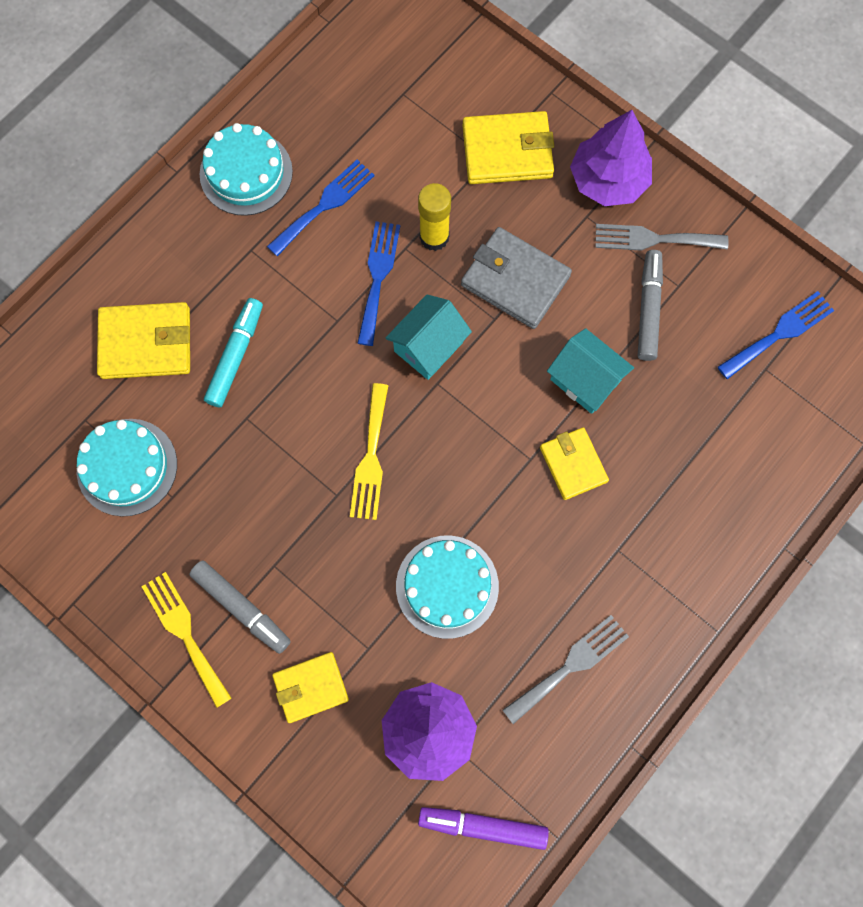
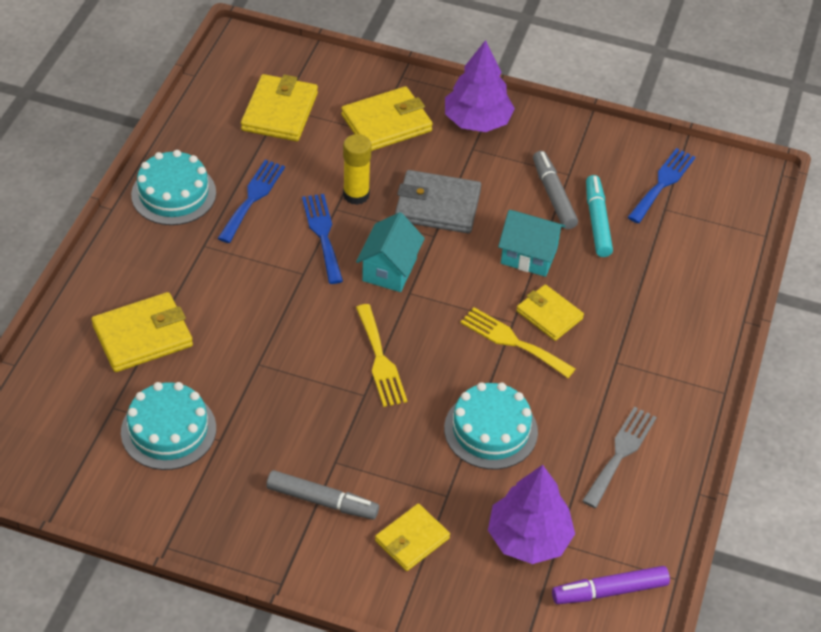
camera: 25 degrees left, 25 degrees down
yellow fork [142,572,232,708] -> yellow fork moved to [460,307,576,378]
turquoise marker [204,298,263,407] -> turquoise marker moved to [586,175,613,257]
grey fork [595,224,729,251] -> none
none -> yellow wallet [241,74,318,141]

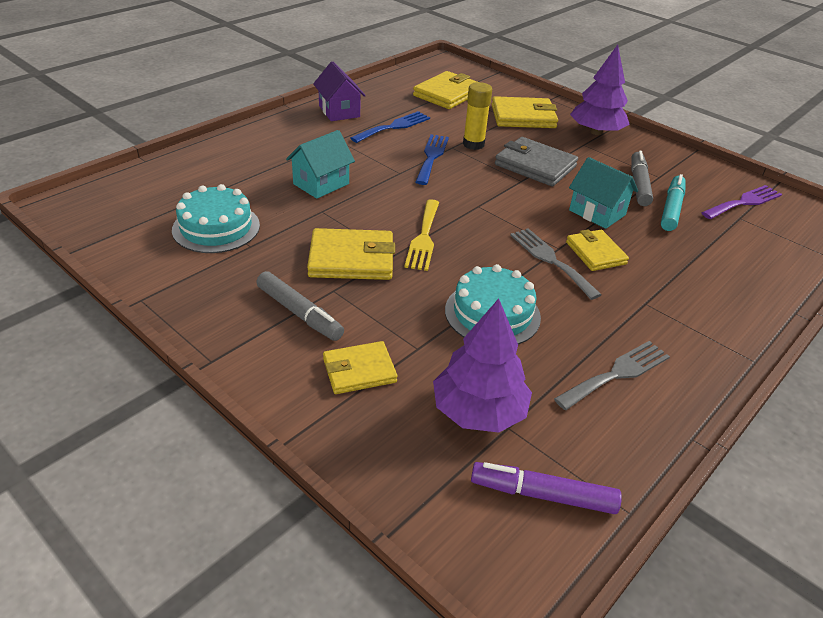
camera: 25 degrees right, 10 degrees down
yellow wallet [92,292,193,372] -> yellow wallet moved to [307,228,395,280]
turquoise cake [131,150,216,225] -> purple house [313,61,366,121]
turquoise house [356,212,425,292] -> turquoise house moved to [286,130,355,199]
yellow fork [460,307,576,378] -> grey fork [510,228,602,300]
blue fork [628,148,696,223] -> purple fork [701,185,782,219]

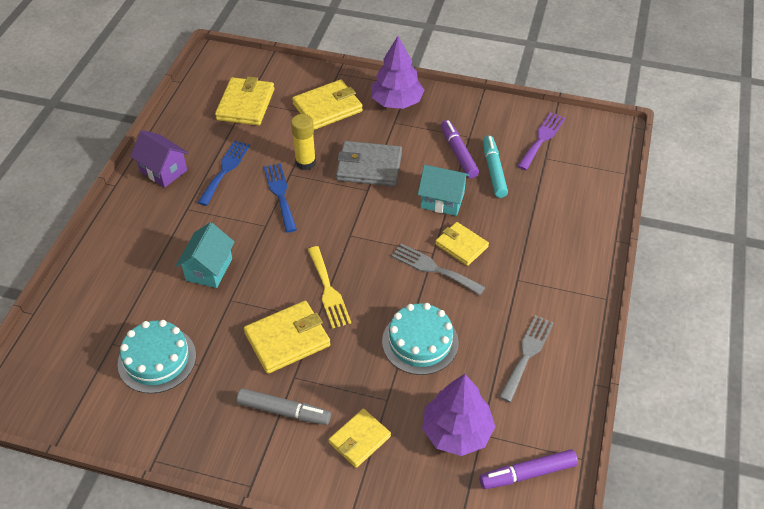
camera: 25 degrees left, 10 degrees up
grey marker [631,151,653,206] -> purple marker [441,120,479,178]

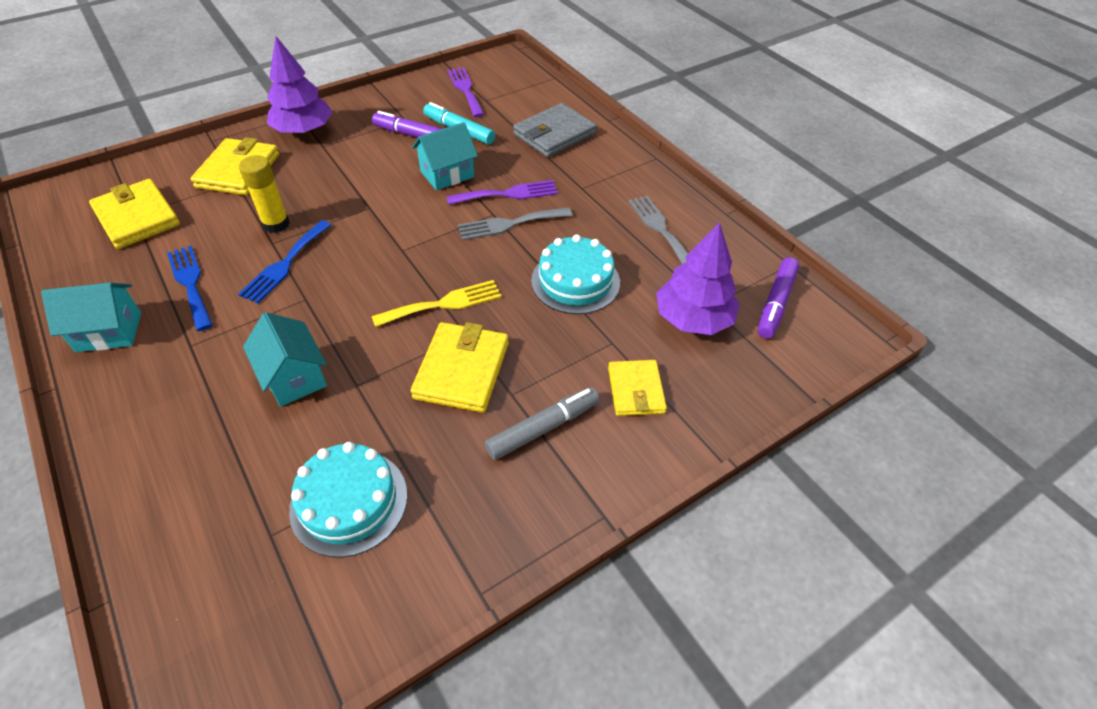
camera: 50 degrees left, 0 degrees up
purple house [130,130,189,188] -> turquoise house [41,283,141,352]
blue fork [264,163,297,232] -> blue fork turned 90 degrees counterclockwise [238,220,331,303]
yellow fork [308,246,351,329] -> yellow fork turned 45 degrees counterclockwise [372,280,501,327]
grey wallet [336,141,402,186] -> grey wallet moved to [513,103,597,158]
yellow wallet [435,222,489,266] -> purple fork [447,180,558,205]

